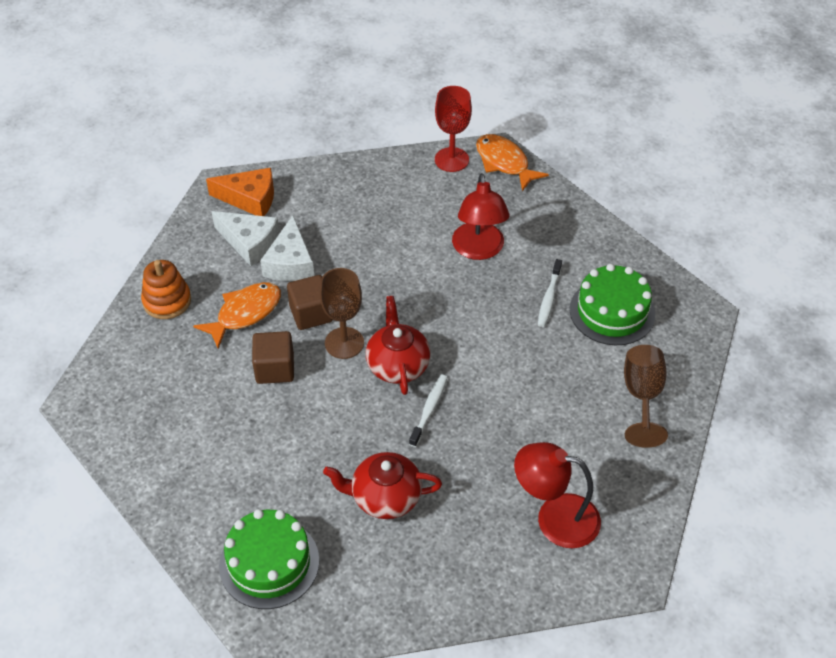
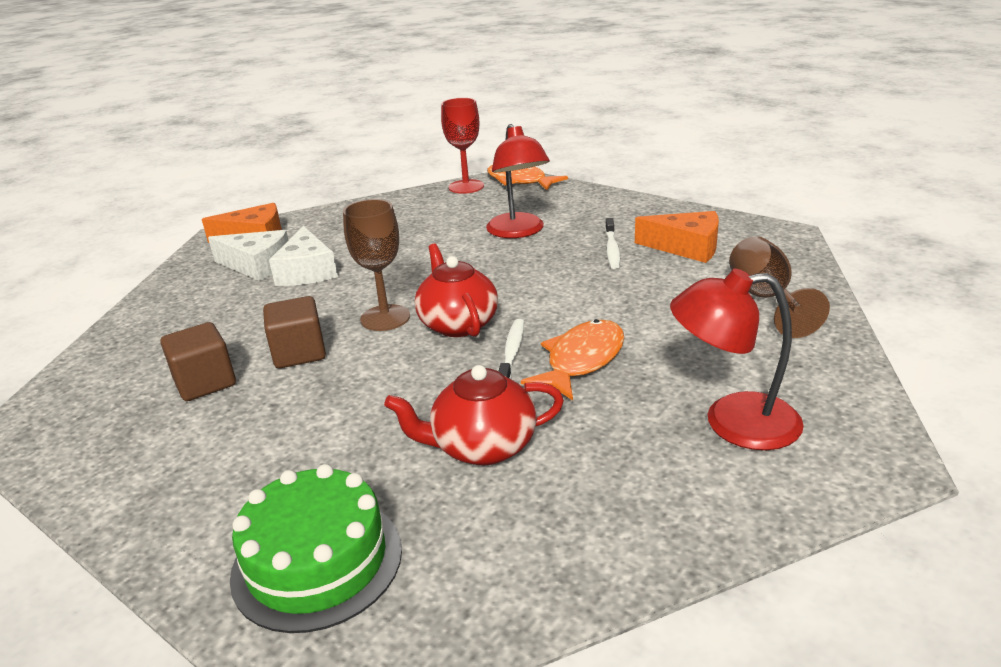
camera: 10 degrees left, 20 degrees down
orange stacking toy [141,260,191,319] -> none
orange fish [193,282,281,349] -> orange fish moved to [521,319,624,401]
brown cube [287,275,333,330] -> brown cube moved to [161,322,236,401]
green cake [570,264,655,345] -> orange cheese [635,211,719,263]

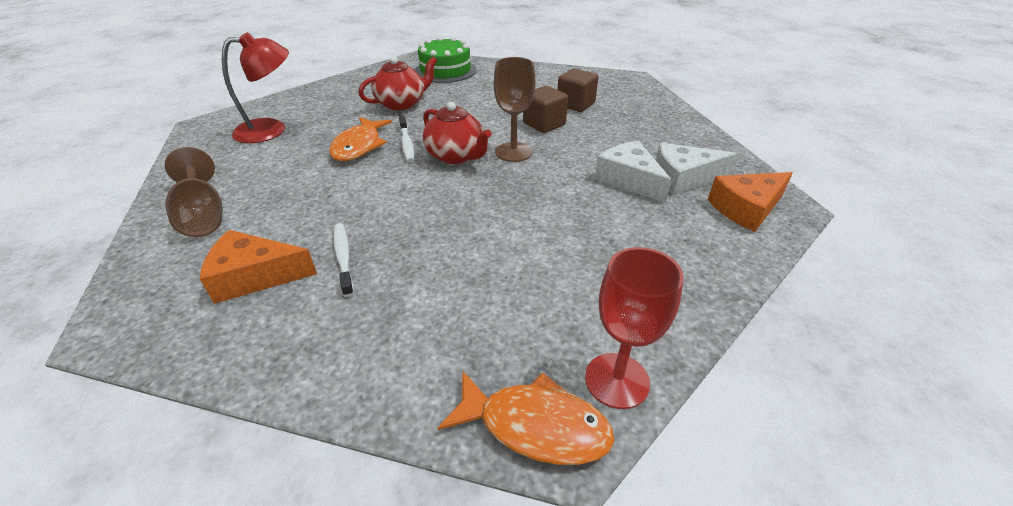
camera: 155 degrees right, 10 degrees up
red lamp [486,124,550,238] -> none

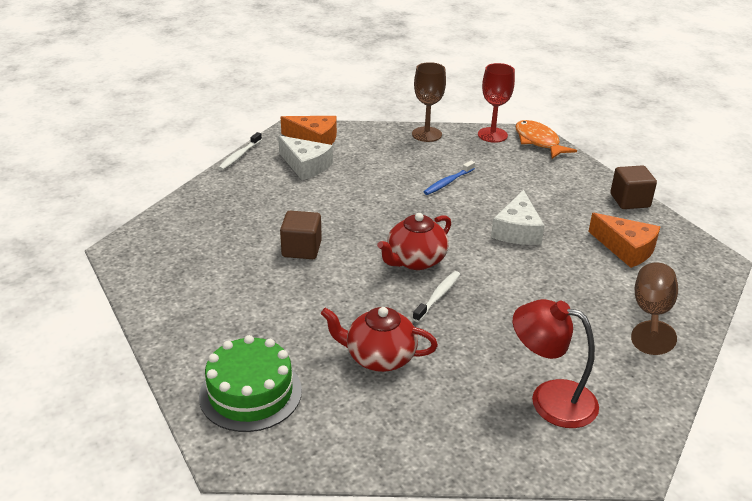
camera: 135 degrees left, 5 degrees down
orange fish [329,117,392,161] -> none
white toothbrush [333,223,354,297] -> white toothbrush moved to [218,132,262,170]
red teapot [422,102,492,164] -> red teapot turned 135 degrees counterclockwise [377,213,451,270]
brown goblet [494,57,535,162] -> brown goblet moved to [412,62,446,142]
brown cube [557,68,598,112] -> brown cube moved to [610,165,657,209]
white cheese [595,141,671,203] -> white cheese moved to [491,190,545,245]
none -> blue toothbrush [424,160,475,195]

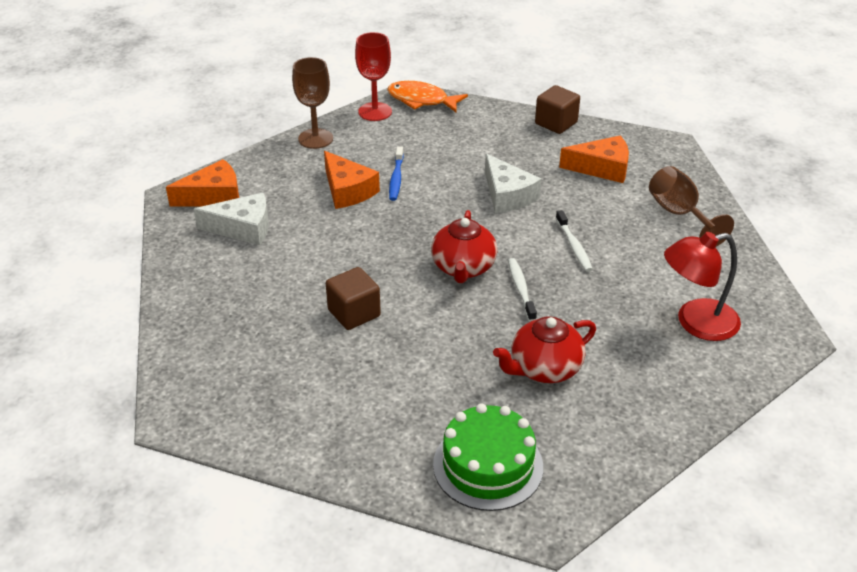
camera: 40 degrees left, 5 degrees up
white toothbrush [218,132,262,170] -> white toothbrush moved to [556,210,593,272]
none -> orange cheese [324,151,380,209]

